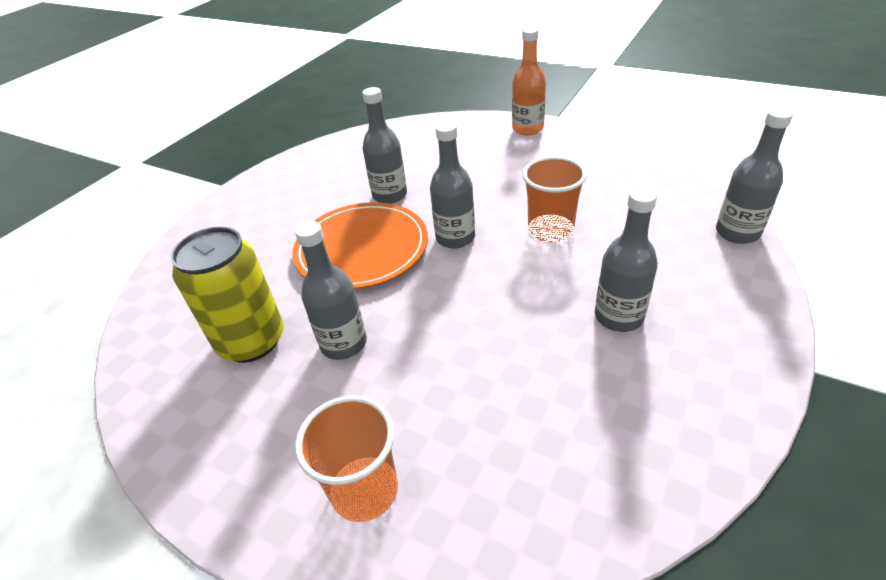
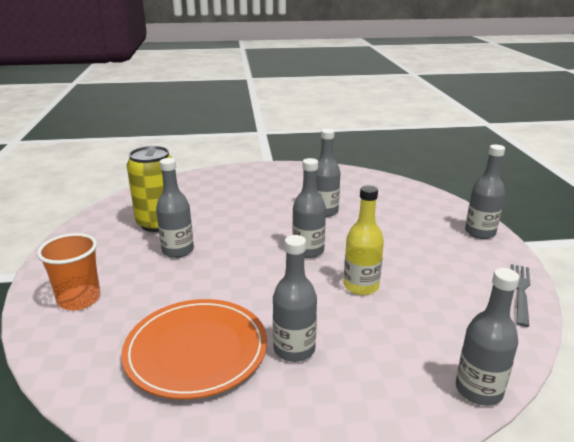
camera: 50 degrees right, 15 degrees down
orange plate [292,202,428,289] -> orange plate moved to [121,299,267,399]
orange bottle [512,27,546,135] -> grey bottle [465,144,505,239]
orange cup [522,156,587,243] -> yellow bottle [344,185,384,295]
none -> grey fork [511,264,530,327]

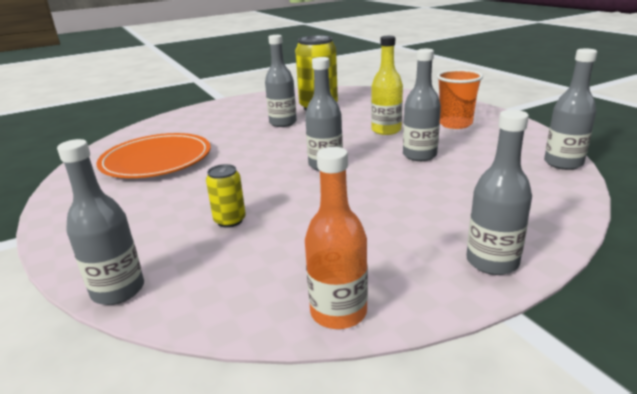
camera: 70 degrees right, 0 degrees up
orange cup [37,233,101,310] -> orange cup moved to [437,69,483,129]
grey bottle [273,235,317,362] -> grey bottle moved to [544,48,597,170]
yellow bottle [344,185,384,295] -> yellow bottle moved to [371,36,403,135]
grey fork [511,264,530,327] -> orange bottle [305,147,368,329]
none -> yellow can [206,164,246,228]

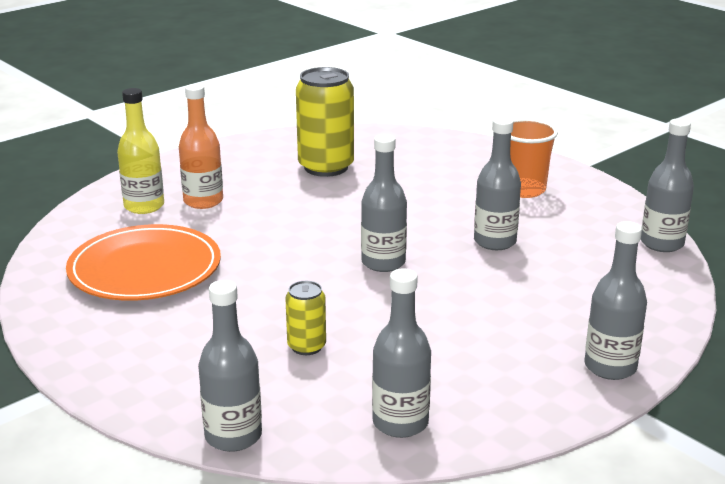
camera: 15 degrees left, 0 degrees up
grey bottle [265,35,297,127] -> grey bottle moved to [372,269,431,438]
orange bottle [305,147,368,329] -> orange bottle moved to [179,84,223,209]
yellow bottle [371,36,403,135] -> yellow bottle moved to [117,88,164,214]

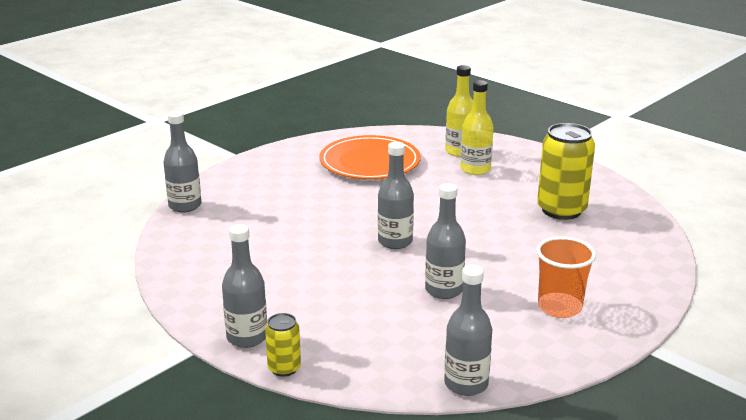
camera: 85 degrees right, 0 degrees up
orange bottle [179,84,223,209] -> yellow bottle [461,80,494,175]
yellow can [285,281,326,355] -> yellow can moved to [265,313,301,377]
grey bottle [372,269,431,438] -> none

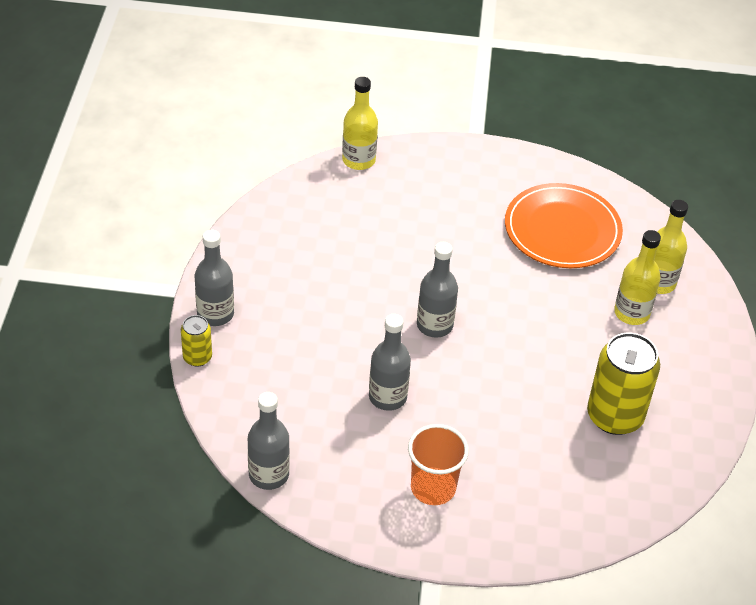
camera: 50 degrees right, 20 degrees up
grey bottle [163,111,201,212] -> yellow bottle [342,77,378,170]

